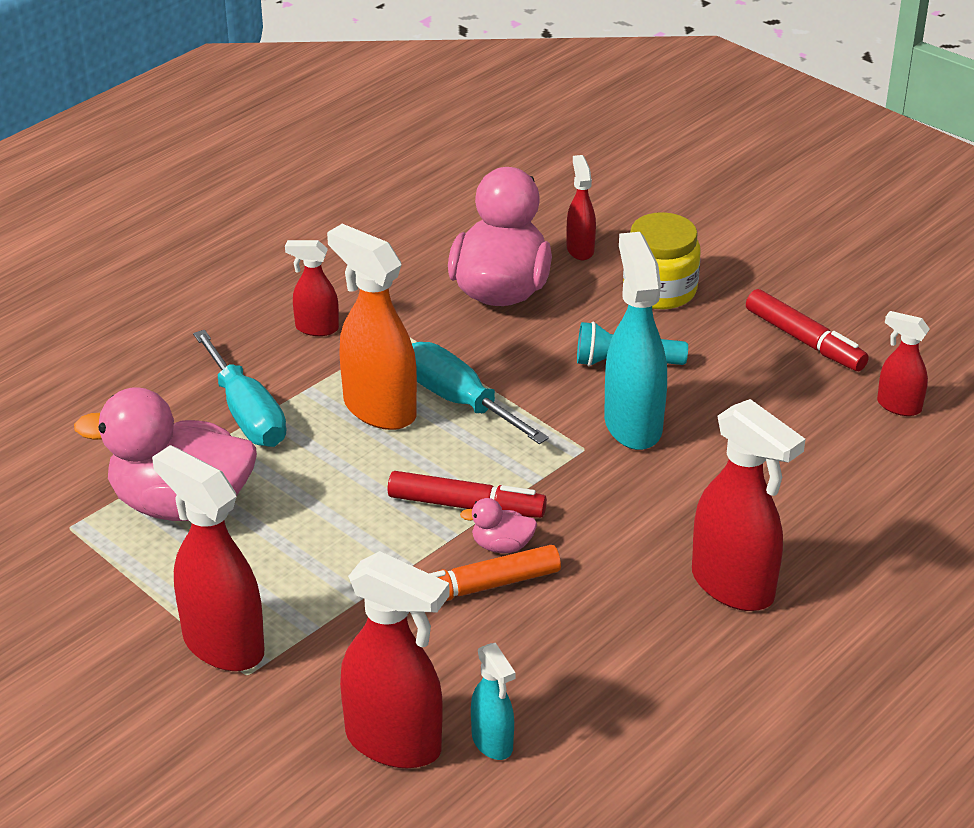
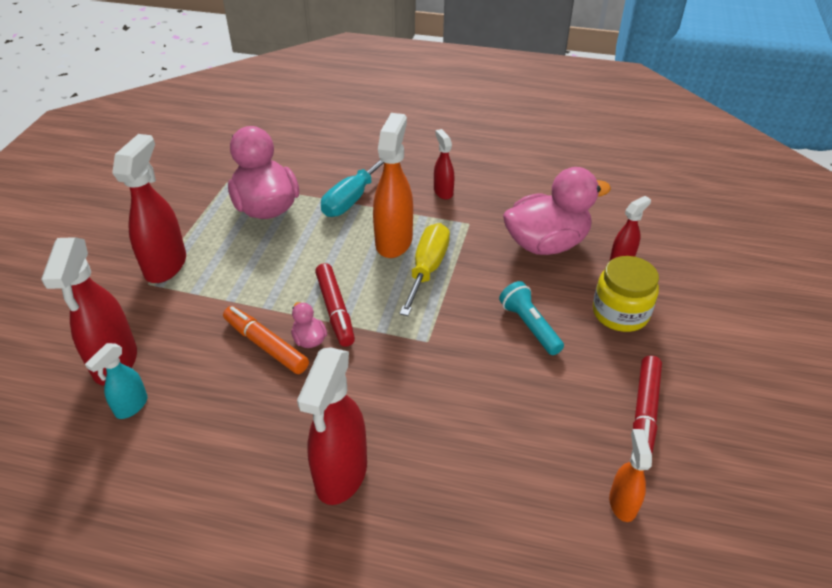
camera: 60 degrees right, 5 degrees up
turquoise screwdriver [412,342,549,444] -> yellow screwdriver [399,223,450,316]
turquoise spray bottle [604,232,667,450] -> none
red spray bottle [877,311,930,416] -> orange spray bottle [609,429,652,522]

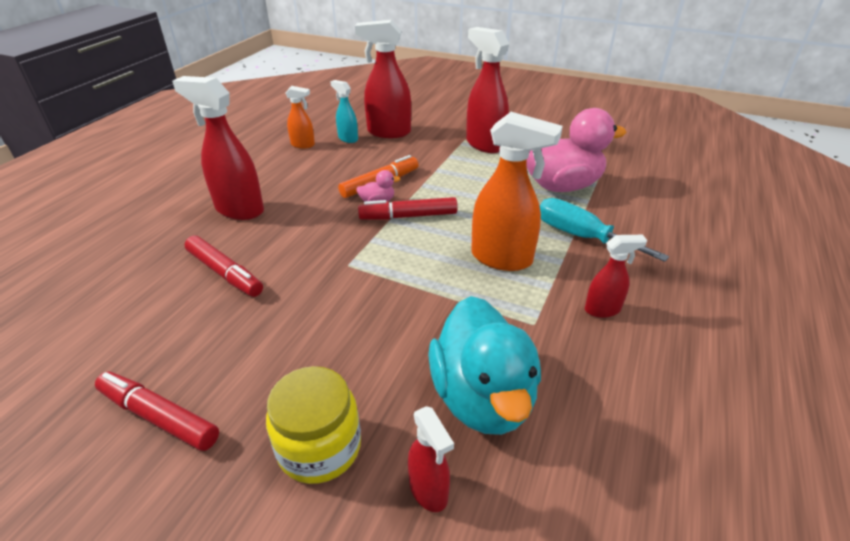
camera: 100 degrees right, 5 degrees down
red spray bottle [112,134,186,283] -> red spray bottle turned 150 degrees counterclockwise [466,27,509,153]
yellow screwdriver [399,223,450,316] -> none
turquoise flashlight [499,281,564,355] -> none
pink duck [503,167,611,255] -> turquoise duck [428,296,541,435]
orange spray bottle [609,429,652,522] -> orange spray bottle moved to [285,86,315,148]
none -> red marker [184,236,263,297]

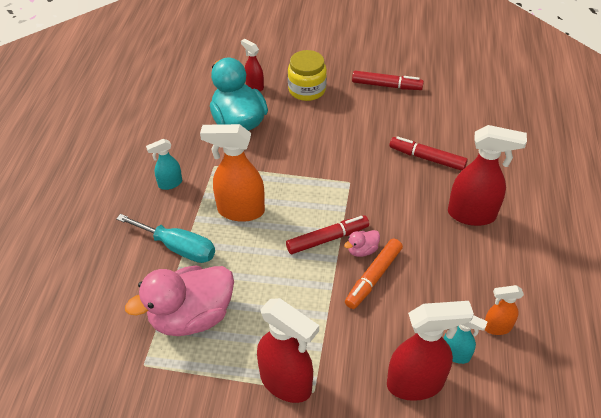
camera: 165 degrees right, 10 degrees up
red spray bottle [585,235,647,318] -> turquoise spray bottle [146,139,182,190]

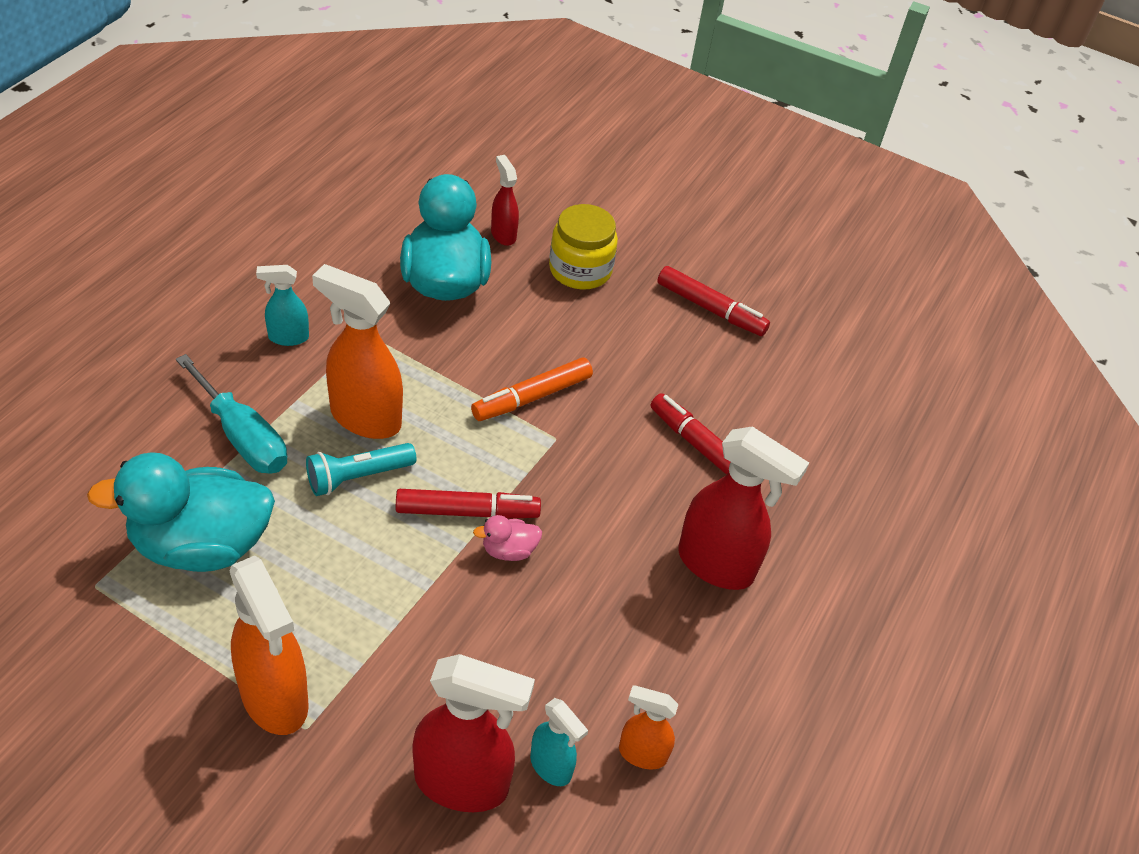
camera: 15 degrees right, 0 degrees up
pink duck [125,266,234,336] -> turquoise duck [87,452,275,572]
red spray bottle [257,298,319,403] -> orange spray bottle [230,556,309,735]
orange marker [345,239,403,309] -> orange marker moved to [471,357,593,421]
none -> turquoise flashlight [306,443,417,496]

